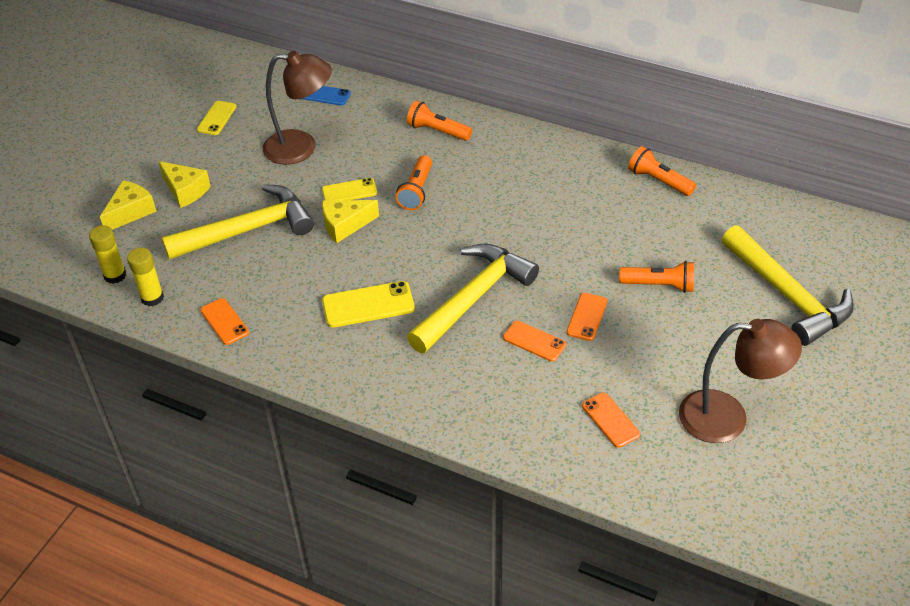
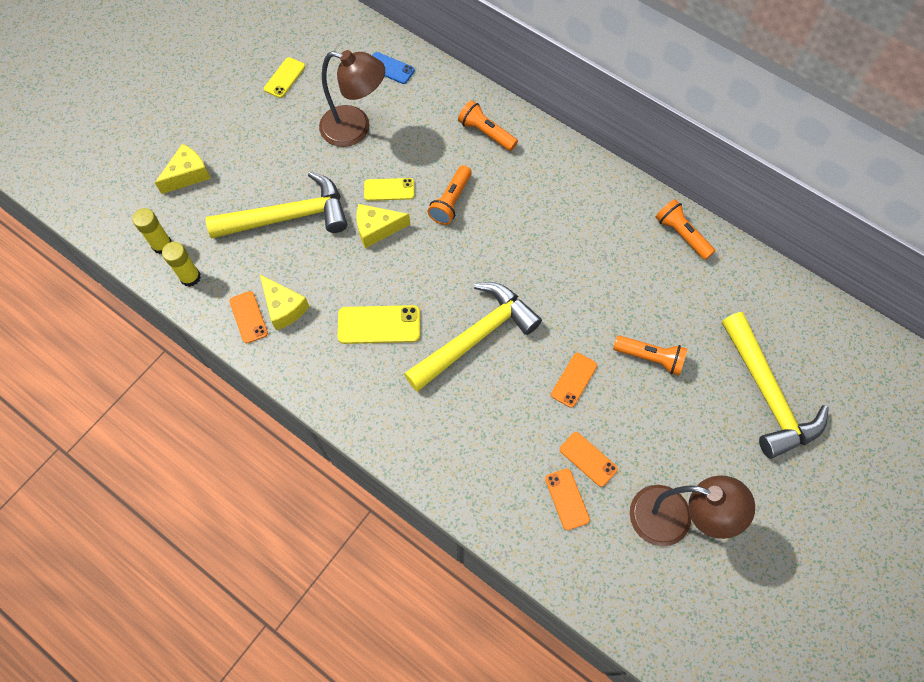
camera: 10 degrees right, 20 degrees up
yellow cheese [158,161,211,208] -> yellow cheese moved to [260,275,309,330]
orange phone [503,321,566,362] -> orange phone moved to [560,432,618,487]

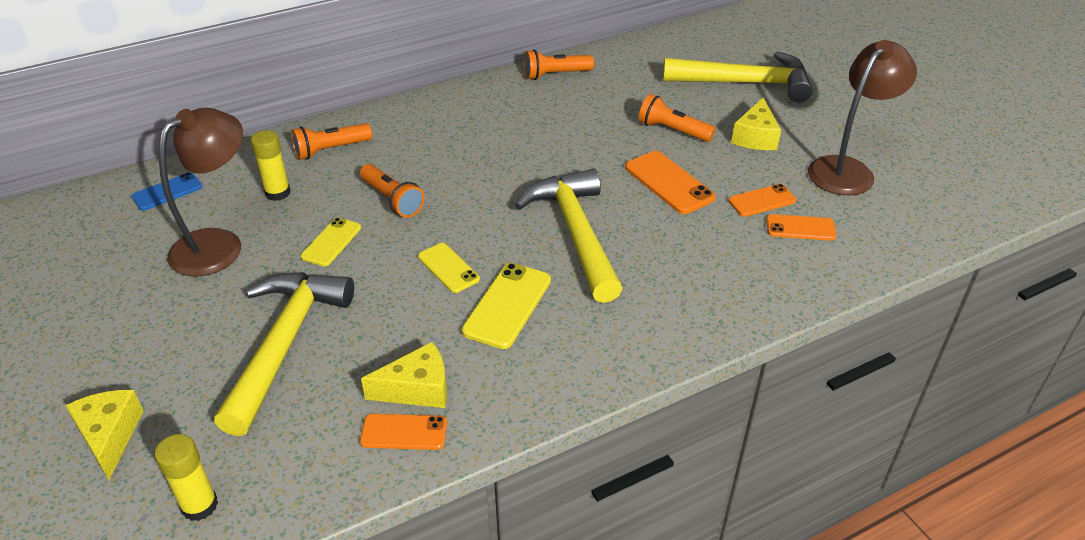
camera: 65 degrees left, 25 degrees down
yellow glue stick [162,242,201,287] -> yellow glue stick moved to [251,130,291,201]
yellow phone [264,57,305,98] -> yellow phone moved to [418,243,480,293]
yellow cheese [356,204,410,248] -> yellow cheese moved to [731,98,781,150]
orange phone [551,353,597,408] -> orange phone [625,151,716,214], size x1.52
orange flashlight [613,335,687,375] -> orange flashlight turned 105 degrees counterclockwise [638,94,715,142]

